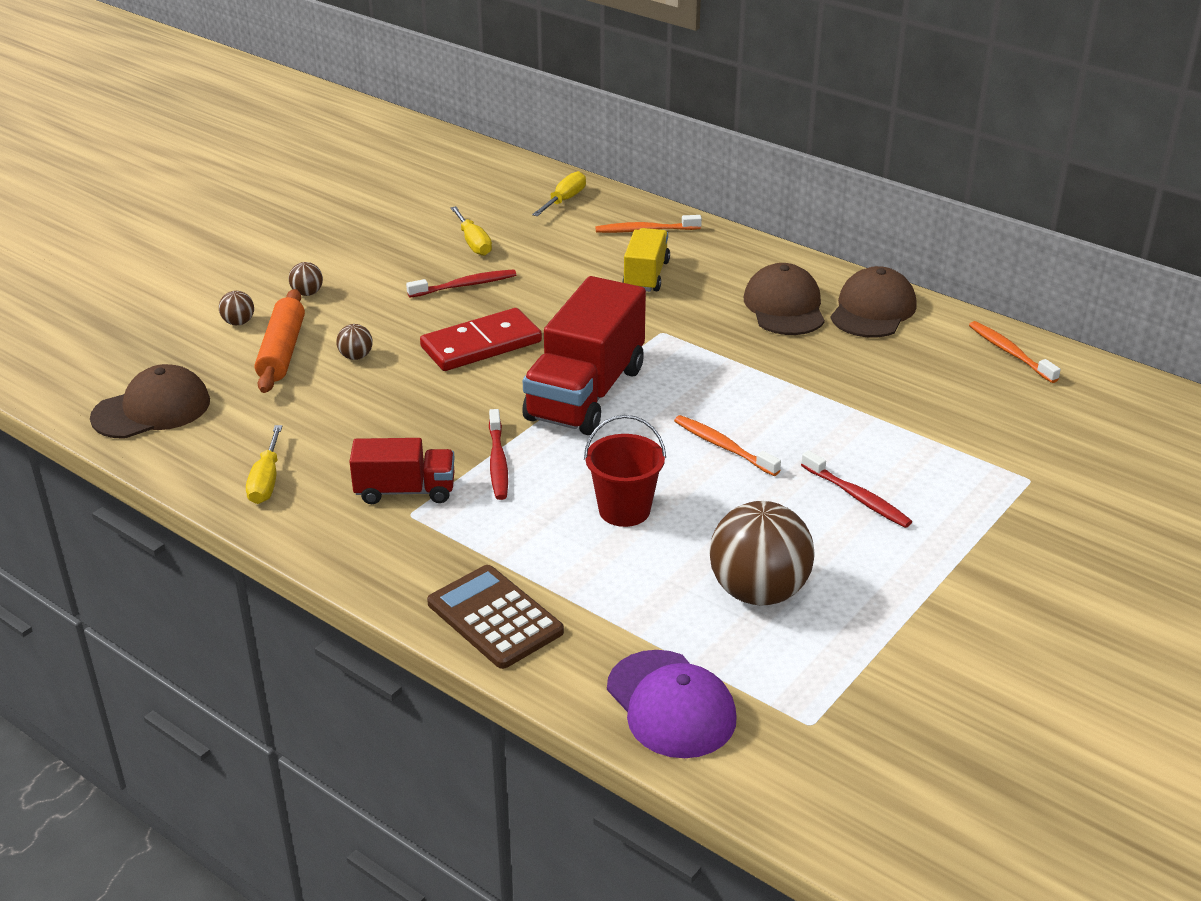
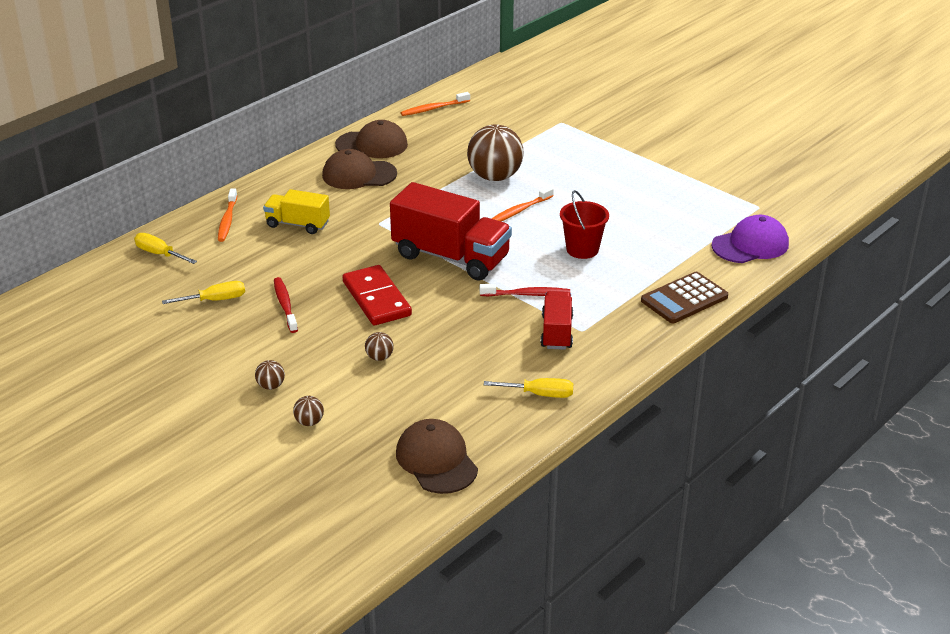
camera: 85 degrees left, 0 degrees up
orange rolling pin [255,289,305,393] -> none
brown ball [709,501,815,606] -> brown ball moved to [467,124,524,181]
red toothbrush [801,450,912,528] -> none
brown cap [830,266,917,338] -> brown cap turned 150 degrees clockwise [335,120,408,158]

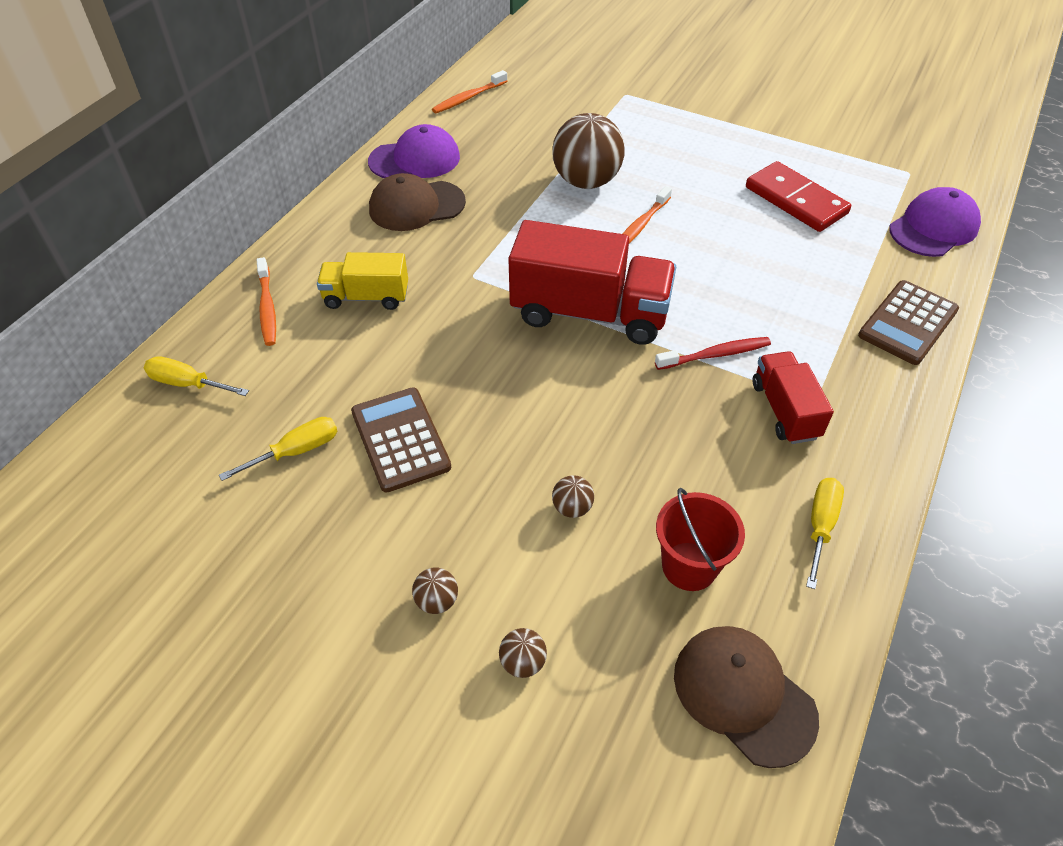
camera: 15 degrees left, 15 degrees up
red toothbrush [274,277,298,333] -> brown calculator [351,387,451,493]
brown cap [335,120,408,158] -> purple cap [368,124,460,178]
red domino [342,265,412,325] -> red domino moved to [746,161,851,232]
yellow screwdriver [484,378,573,398] -> yellow screwdriver turned 60 degrees counterclockwise [806,478,844,589]
red bucket [560,190,609,259] -> red bucket moved to [656,488,745,591]

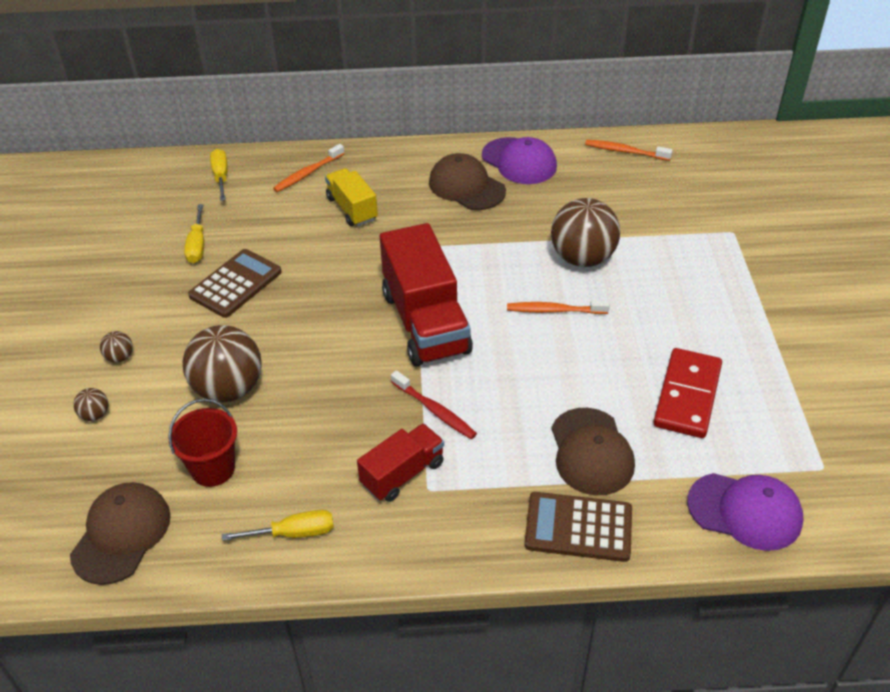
camera: 60 degrees right, 5 degrees down
yellow screwdriver [219,417,337,481] -> yellow screwdriver turned 60 degrees clockwise [184,204,204,263]
brown ball [552,475,594,518] -> brown ball [183,325,262,402], size x2.34
none -> brown cap [551,408,635,495]

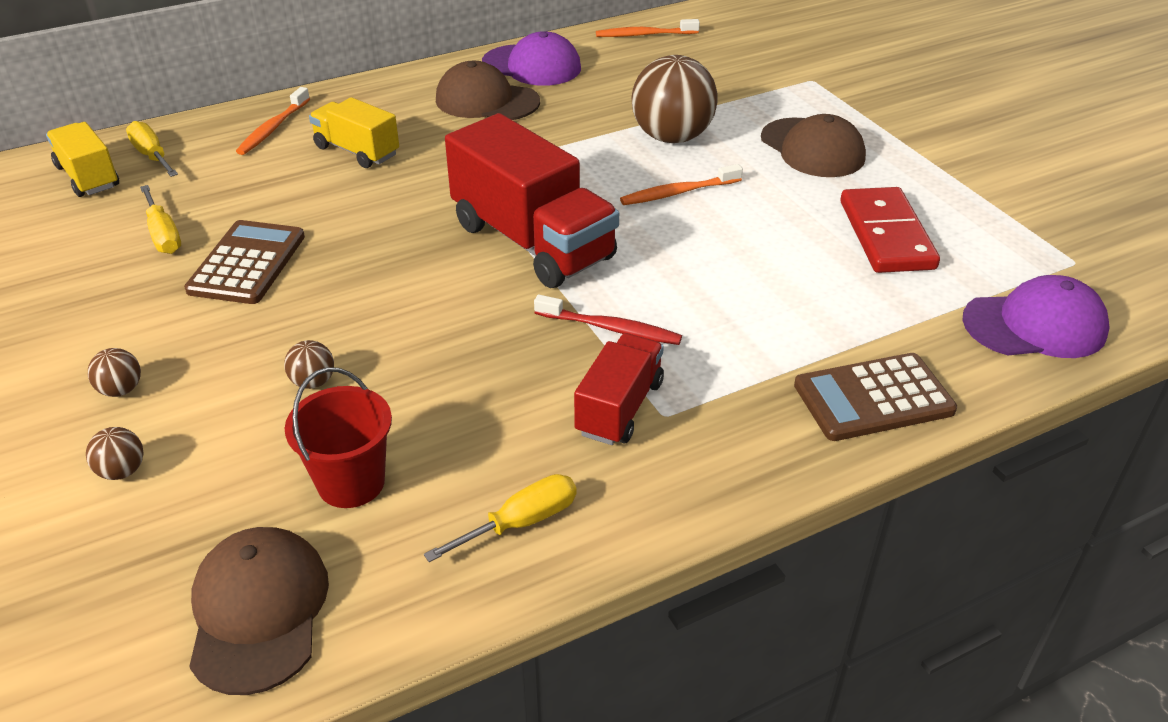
camera: 25 degrees left, 5 degrees down
brown ball [183,325,262,402] -> brown ball [284,340,334,389], size x0.43
brown cap [551,408,635,495] -> brown cap moved to [761,114,866,177]
none -> yellow truck [46,122,119,197]

